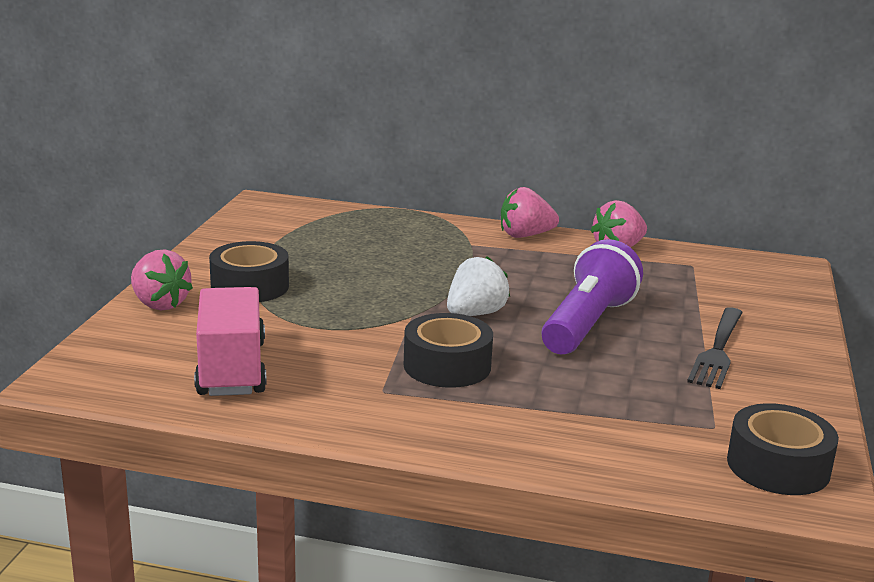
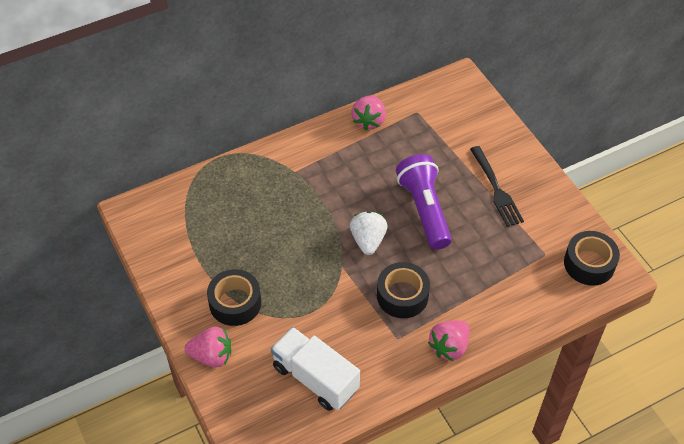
camera: 40 degrees left, 30 degrees up
pink truck [194,287,267,396] -> white truck [271,327,360,411]
pink strawberry [501,187,559,238] -> pink strawberry moved to [428,321,469,361]

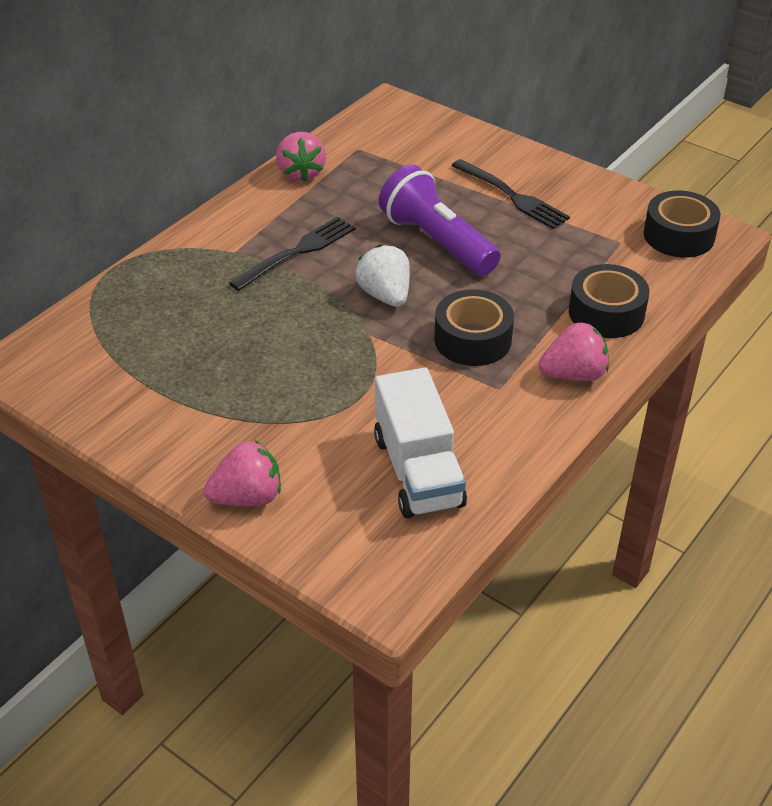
camera: 25 degrees left, 10 degrees down
black tape [207,269,261,326] -> black tape moved to [569,264,649,338]
white truck [271,327,360,411] -> white truck turned 120 degrees counterclockwise [374,368,467,518]
pink strawberry [428,321,469,361] -> pink strawberry turned 120 degrees counterclockwise [539,322,609,381]
none -> black fork [229,217,355,291]

